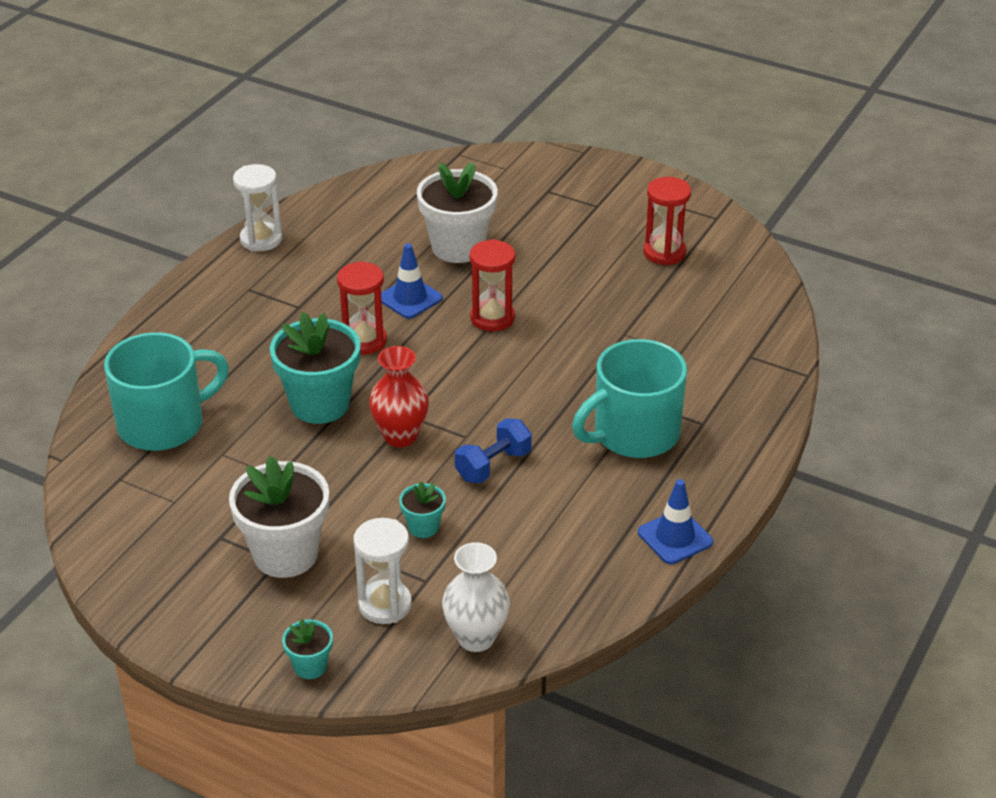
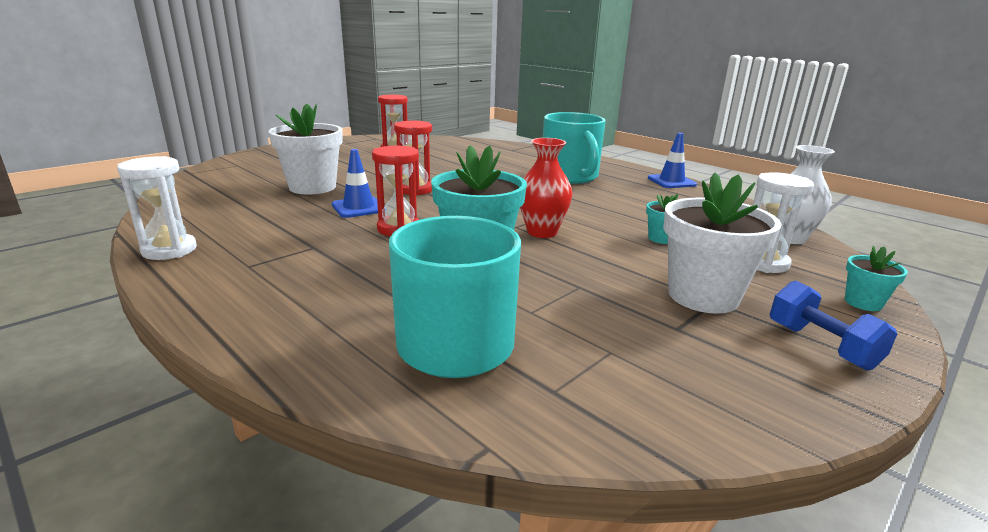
camera: 75 degrees left, 15 degrees down
blue dumbbell [455,418,532,483] -> blue dumbbell moved to [770,280,897,370]

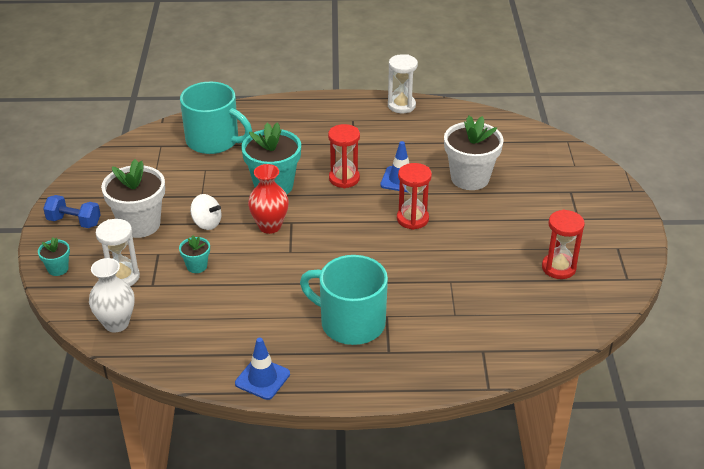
camera: 135 degrees right, 15 degrees up
none -> white spinning top [190,194,221,230]

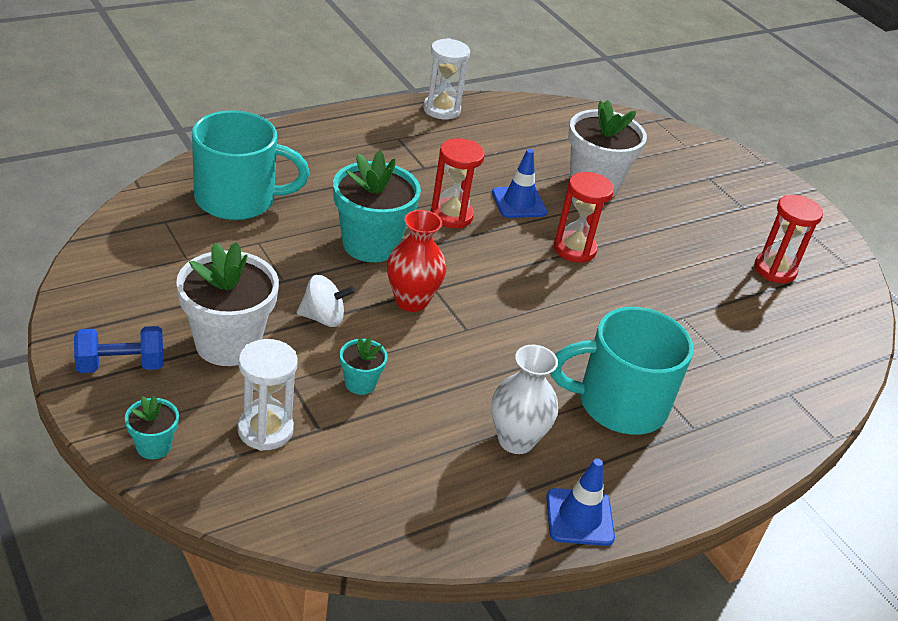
camera: 35 degrees left, 0 degrees up
white vase [89,258,134,332] -> white vase moved to [492,345,558,454]

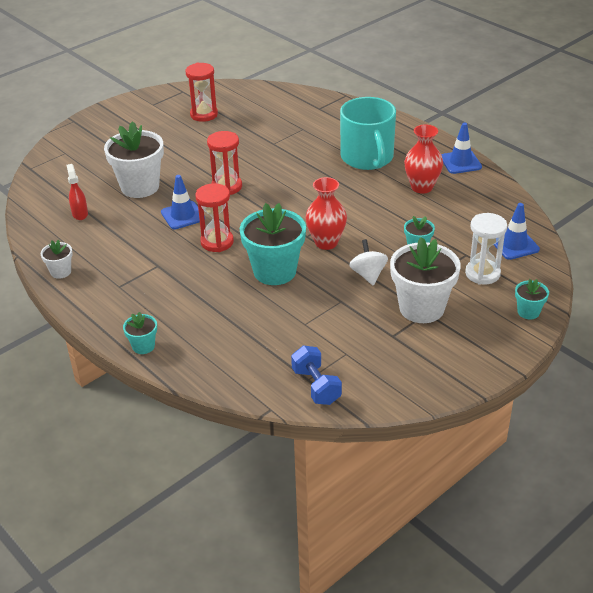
camera: 95 degrees left, 0 degrees up
blue dumbbell [74,326,164,373] -> blue dumbbell moved to [291,346,342,405]
turquoise mug [192,110,310,220] -> none
white hourglass [423,38,470,119] -> white flower pot [40,240,73,279]
white vase [492,345,558,454] -> red vase [404,124,443,194]
none -> red spray bottle [66,164,88,220]
none -> turquoise flower pot [123,312,157,354]
none -> blue traffic cone [494,203,540,260]

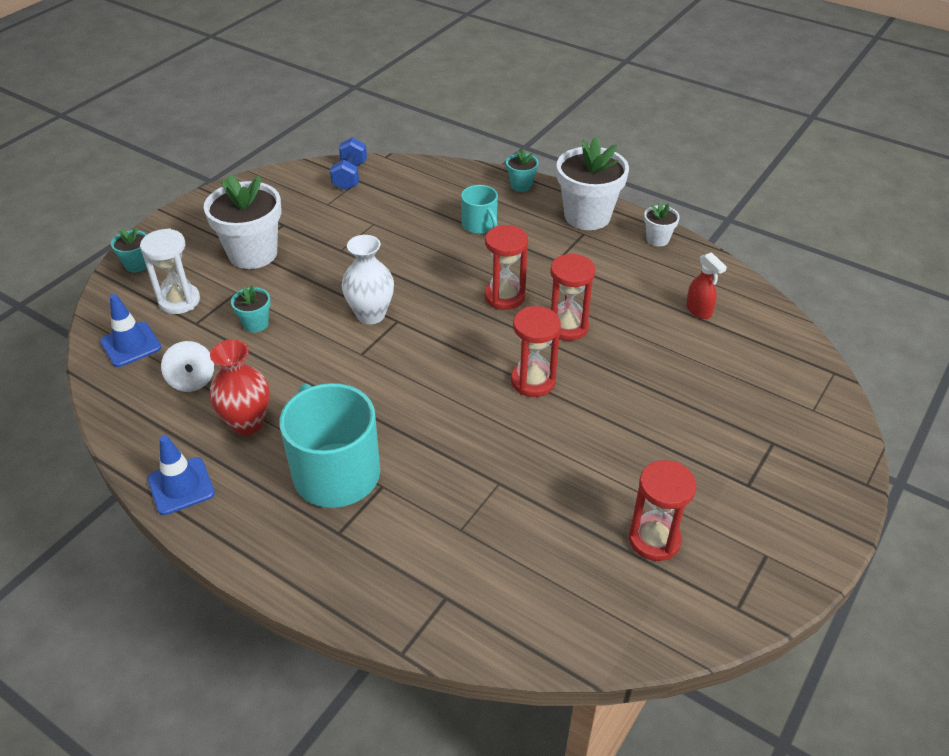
camera: 165 degrees right, 5 degrees up
white flower pot [104,121,164,198] -> white flower pot moved to [557,136,629,230]
blue traffic cone [161,175,205,229] -> red hourglass [550,253,595,341]
turquoise flower pot [240,203,306,285] -> none
blue dumbbell [291,346,342,405] -> blue dumbbell turned 45 degrees clockwise [330,137,367,190]
red vase [306,177,347,250] -> white vase [342,235,394,324]
white spinning top [349,239,388,285] -> white spinning top moved to [161,341,214,392]
none -> turquoise mug [461,185,498,234]

